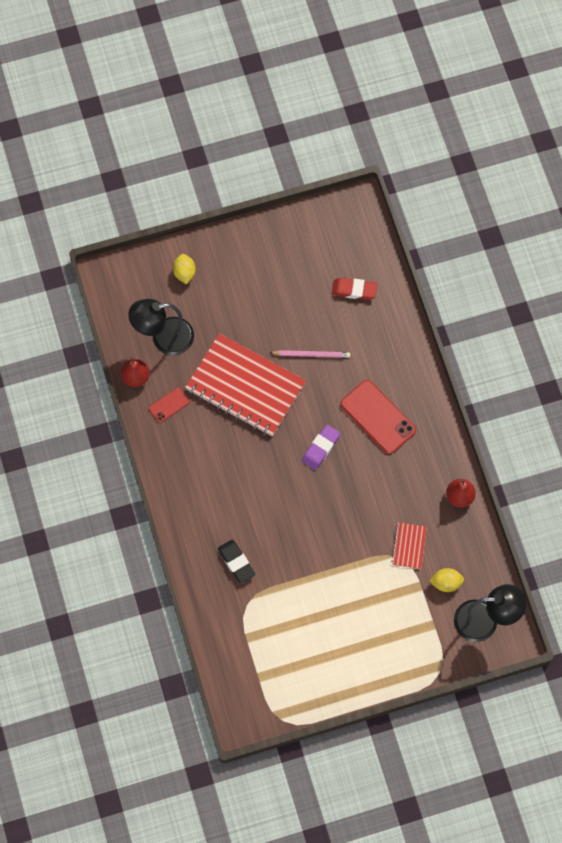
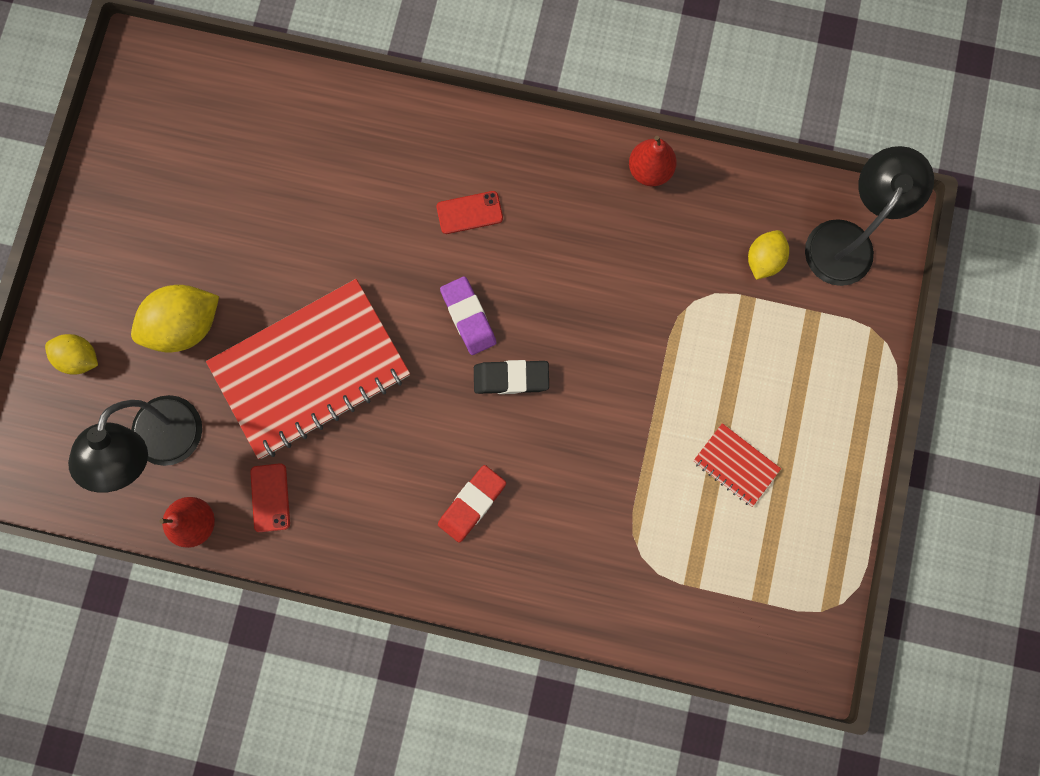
camera: 60 degrees left, 10 degrees up
black eraser [218,540,255,583] -> black eraser moved to [474,360,549,394]
pink pencil [270,350,350,358] -> none
red eraser [332,278,377,300] -> red eraser moved to [438,465,506,543]
red phone [341,380,416,454] -> red phone [436,191,503,234], size x0.52
red notebook [391,523,427,569] -> red notebook moved to [693,423,781,507]
none -> yellow lemon [131,285,219,352]

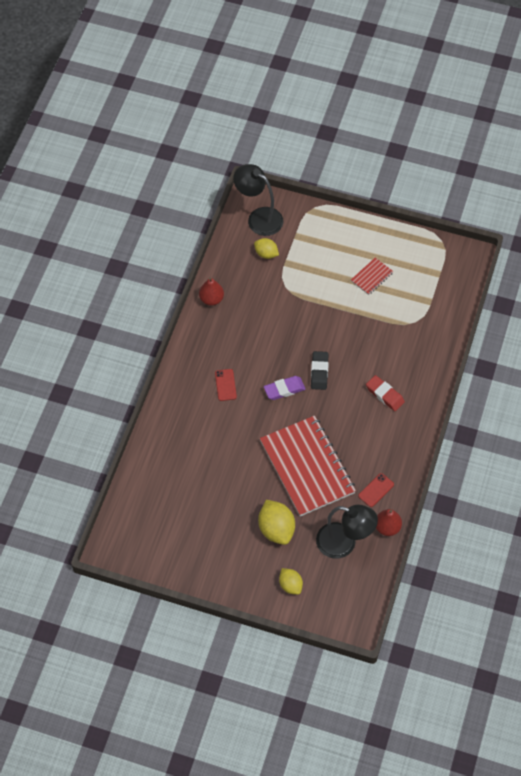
camera: 85 degrees left, 20 degrees down
yellow lemon [45,334,98,375] -> yellow lemon turned 60 degrees counterclockwise [279,568,303,595]
red phone [250,463,290,532] -> red phone turned 45 degrees counterclockwise [358,473,394,507]

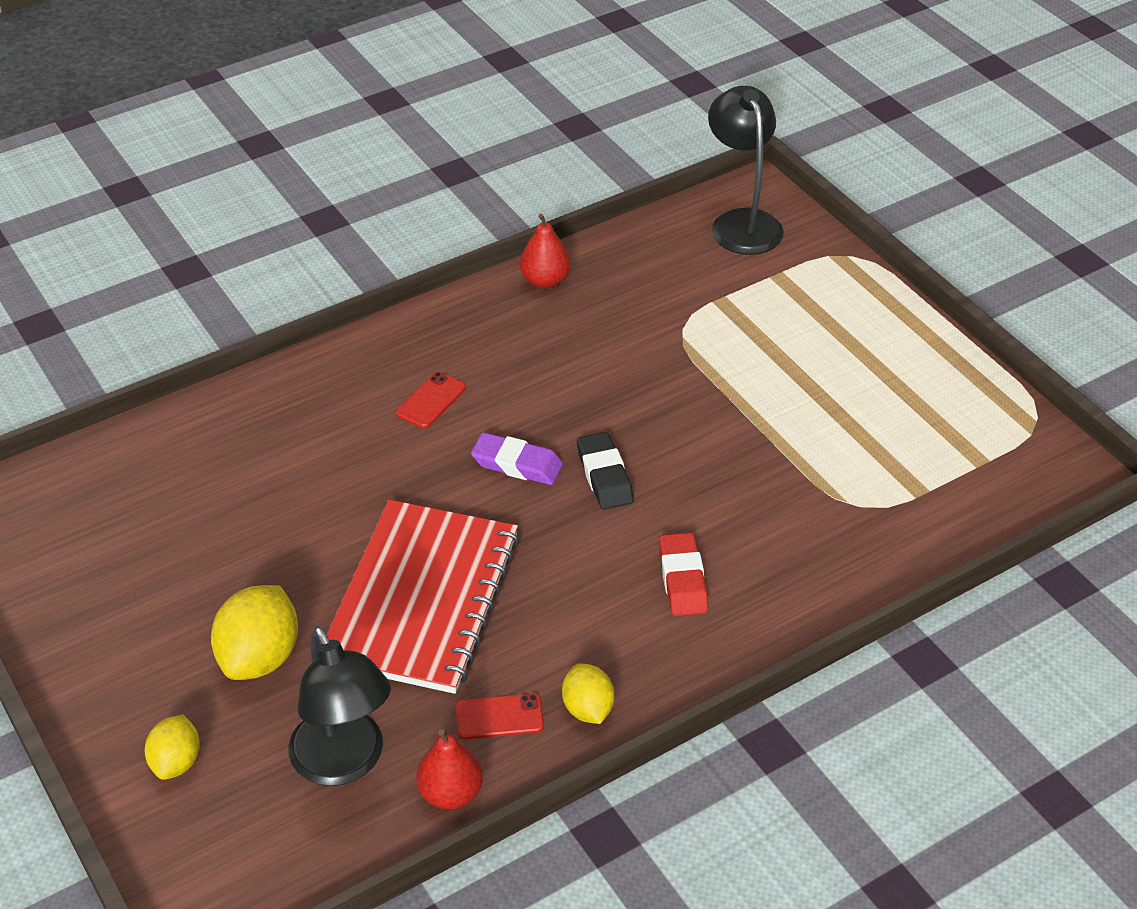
camera: 40 degrees right, 15 degrees down
yellow lemon [254,238,279,259] -> yellow lemon moved to [562,664,614,724]
black eraser [311,351,329,390] -> black eraser turned 60 degrees counterclockwise [577,432,634,510]
red notebook [351,258,393,295] -> none

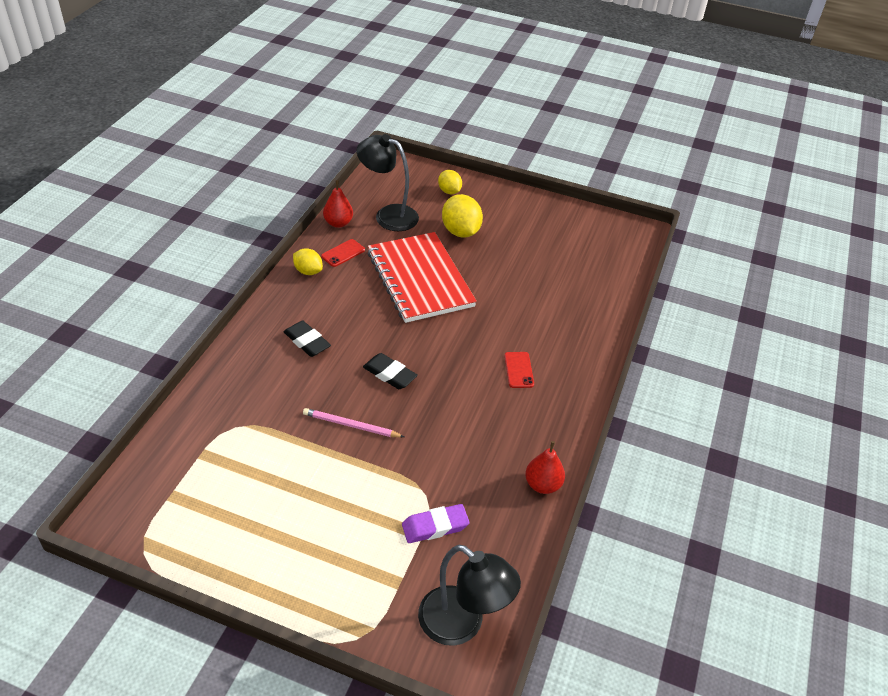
camera: 140 degrees right, 0 degrees up
purple eraser [471,432,563,485] -> purple eraser moved to [402,504,469,543]
red eraser [659,532,708,616] -> black eraser [284,321,331,357]
none -> pink pencil [303,408,404,437]

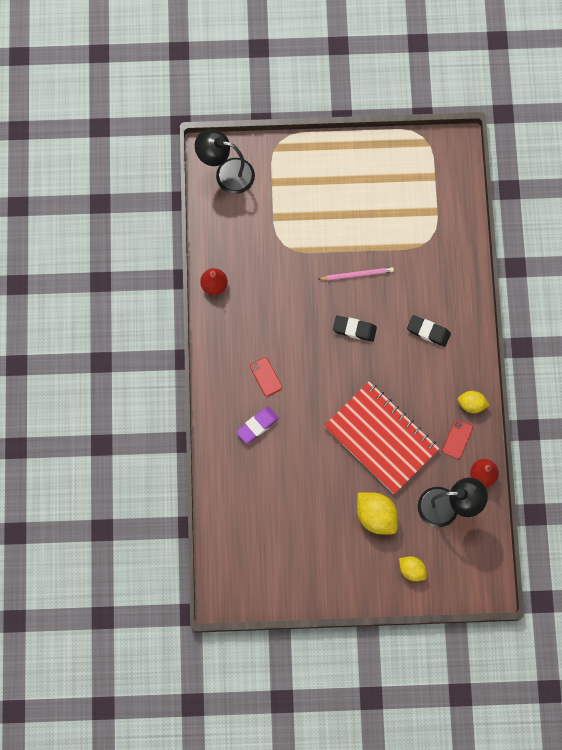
camera: 160 degrees right, 30 degrees up
purple eraser [402,504,469,543] -> purple eraser moved to [236,407,279,444]

